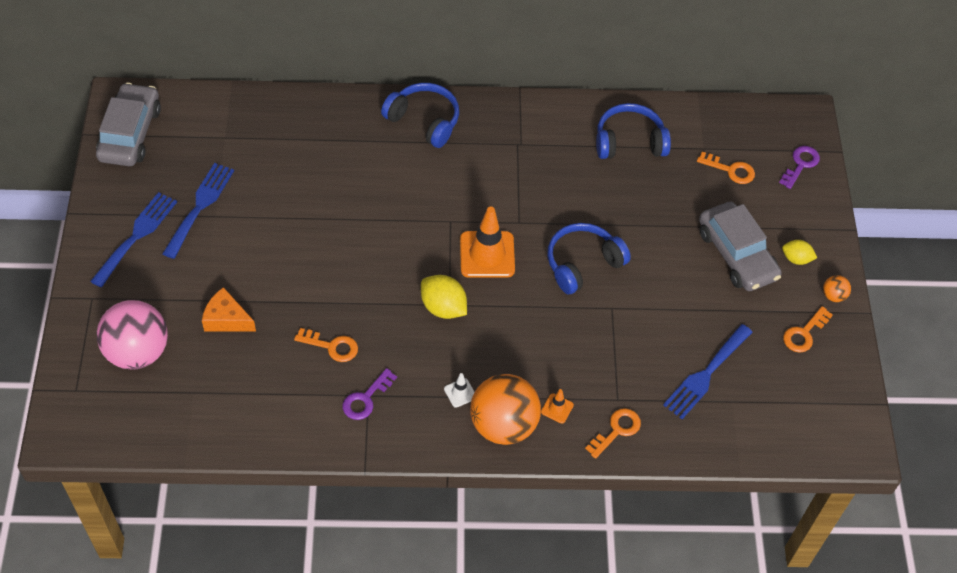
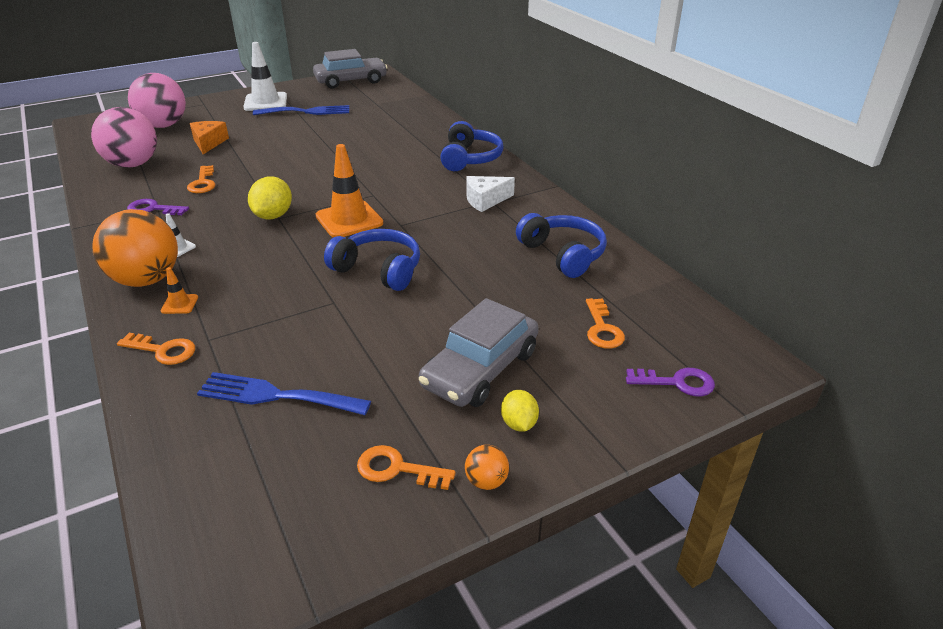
camera: 65 degrees right, 20 degrees down
blue fork [90,192,177,287] -> white traffic cone [243,42,287,111]
none -> pink ball [91,107,157,168]
none -> white cheese [466,176,515,212]

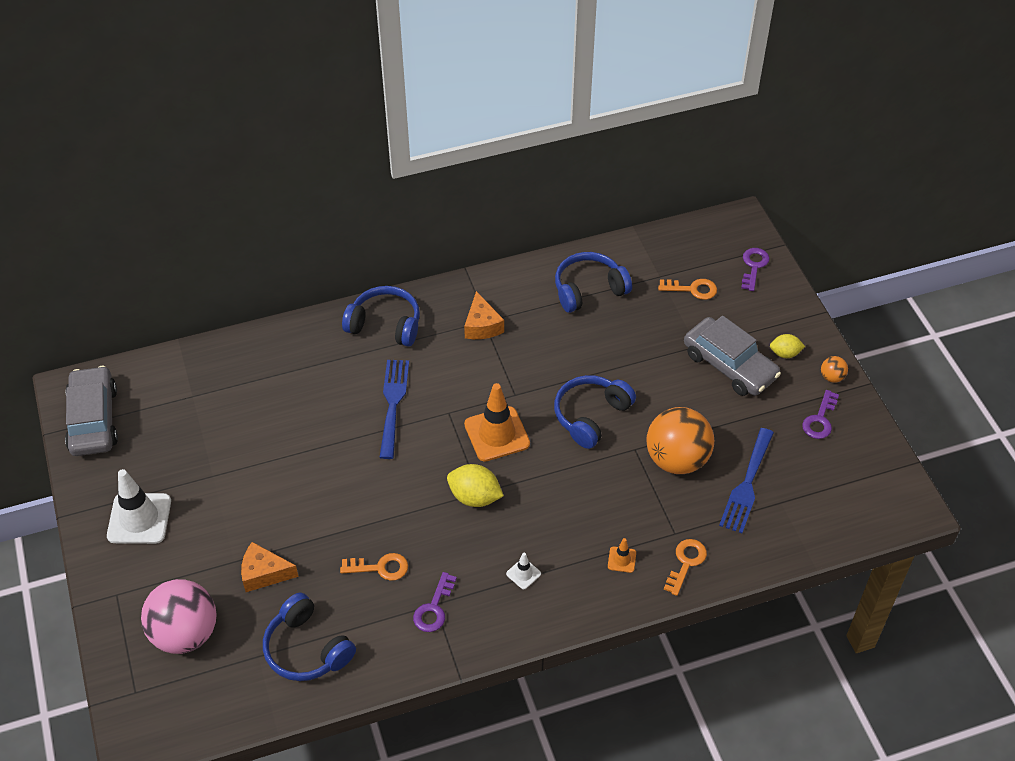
camera: 80 degrees left, 15 degrees up
pink ball [91,107,157,168] -> blue headphones [263,593,356,681]
orange ball [92,209,178,287] -> orange ball moved to [646,407,714,474]
blue fork [253,105,349,115] -> blue fork moved to [379,360,409,459]
orange key [357,445,456,490] -> purple key [802,390,839,439]
white cheese [466,176,515,212] -> orange cheese [464,291,504,339]

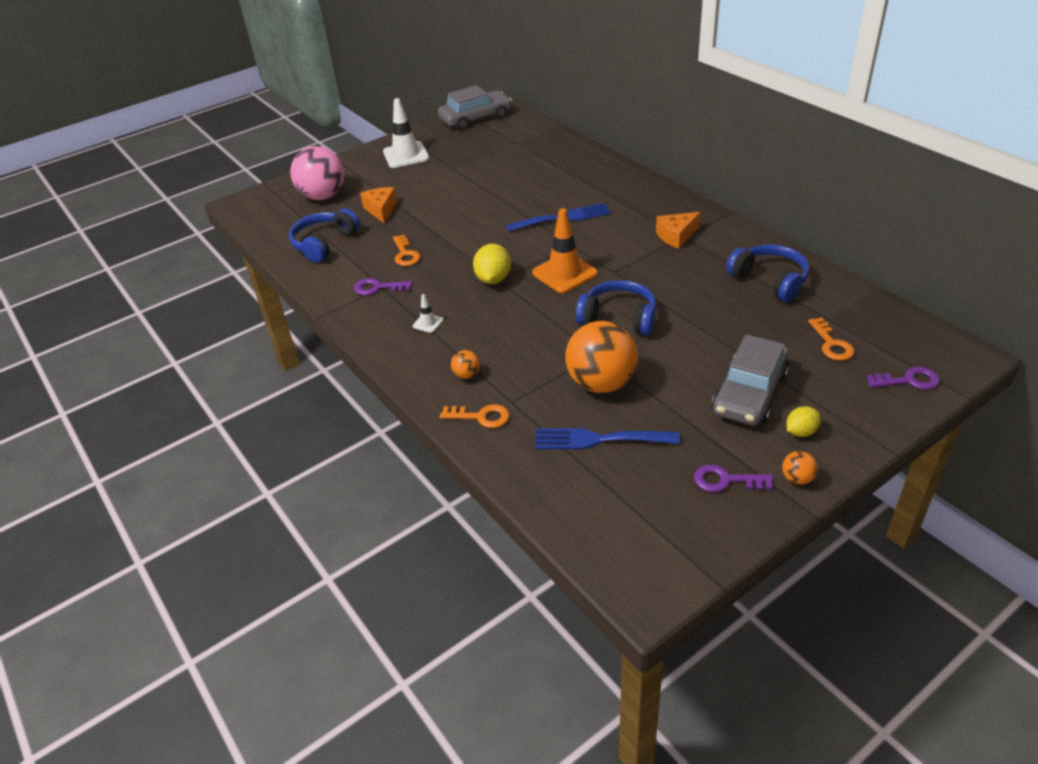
camera: 75 degrees right, 10 degrees down
blue headphones [342,286,420,347] -> none
orange traffic cone [608,538,636,573] -> orange ball [451,350,480,379]
yellow lemon [770,334,805,358] -> yellow lemon turned 75 degrees clockwise [786,406,821,437]

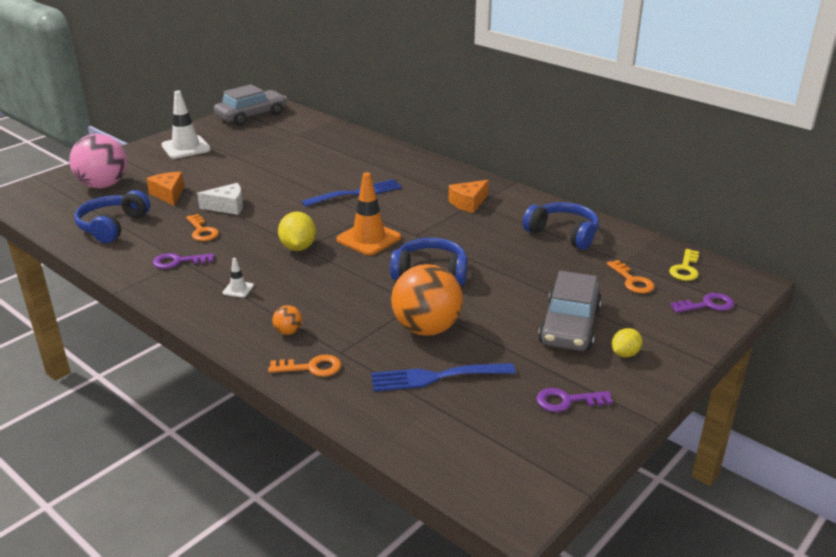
camera: 15 degrees left, 10 degrees down
orange ball [782,451,818,485] -> none
none -> white cheese [197,183,243,215]
none -> yellow key [669,249,699,281]

